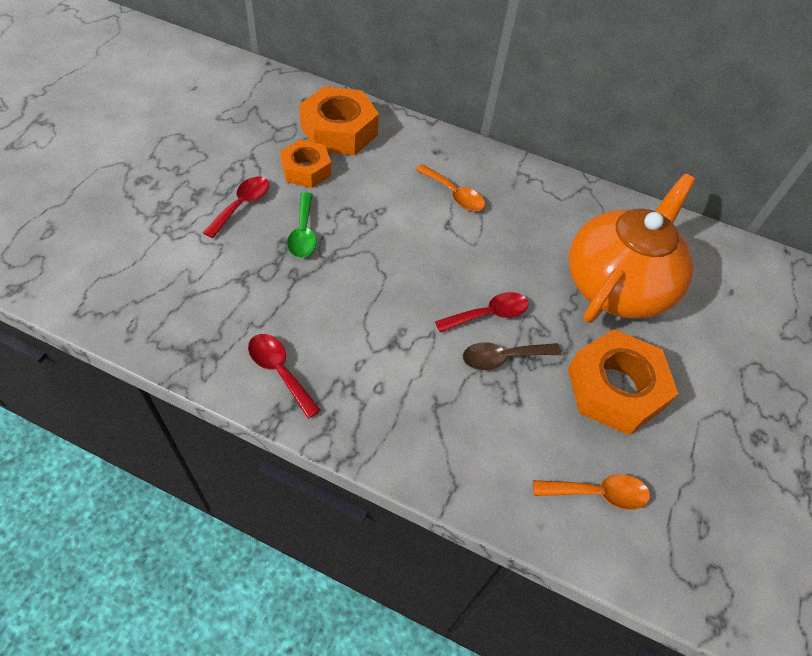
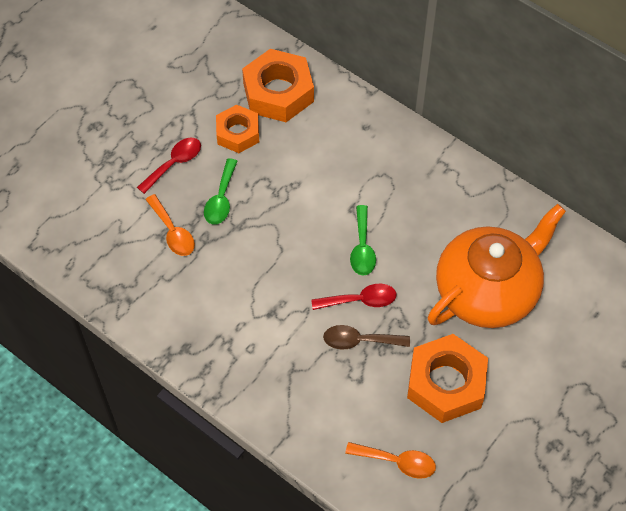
camera: 20 degrees right, 5 degrees up
red spoon [248,334,321,419] -> none
orange spoon [416,164,485,211] -> orange spoon moved to [145,194,195,256]
none -> green spoon [350,205,376,276]

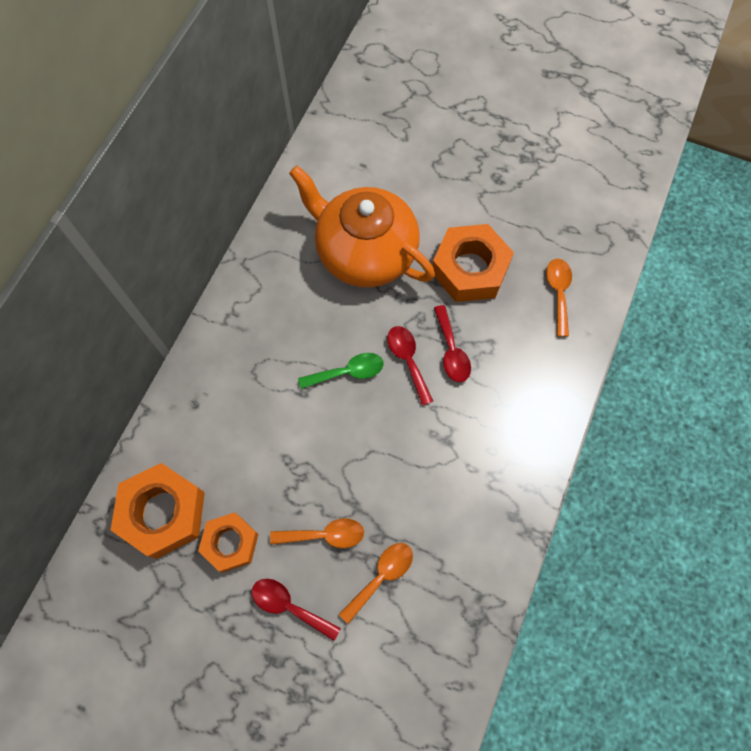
camera: 105 degrees left, 10 degrees up
green spoon [204,158,238,225] -> orange spoon [270,518,364,548]
brown spoon [323,325,410,349] -> red spoon [434,305,471,382]

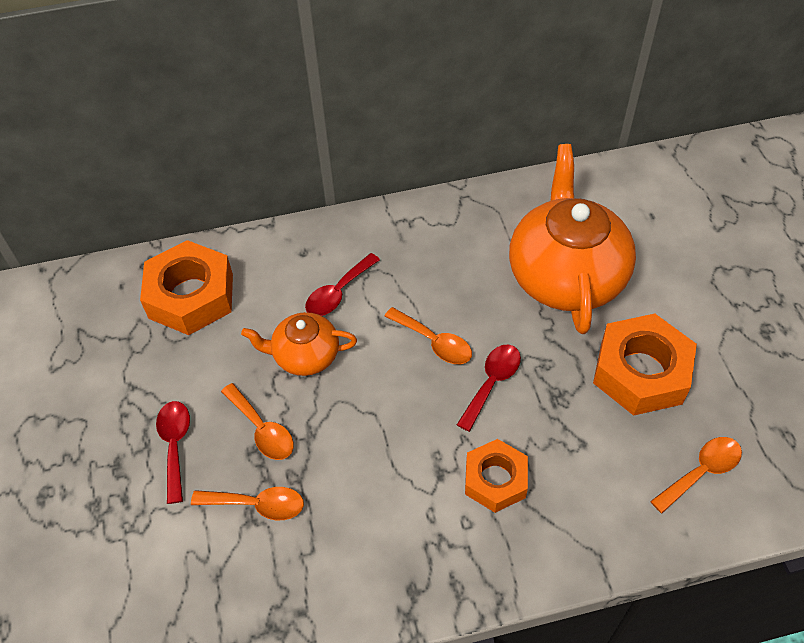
camera: 55 degrees right, 15 degrees down
orange nut [198,512,258,573] -> orange nut moved to [465,439,528,513]
green spoon [298,353,384,389] -> orange spoon [384,307,472,364]
red spoon [434,305,471,382] -> red spoon moved to [305,253,380,316]
none -> orange teapot [241,312,357,376]

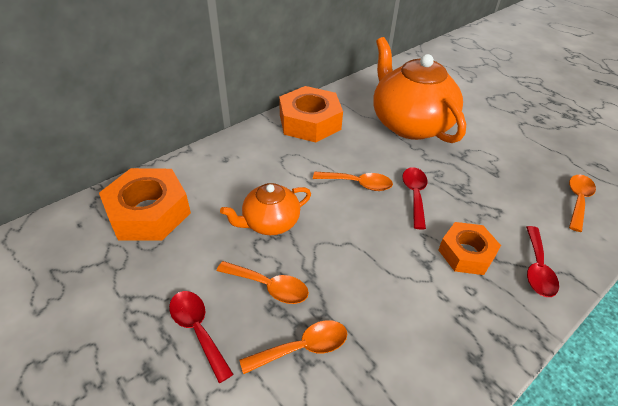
camera: 30 degrees left, 10 degrees down
red spoon [305,253,380,316] -> red spoon moved to [526,226,559,297]
orange nut [593,314,697,416] -> orange nut moved to [279,86,343,143]

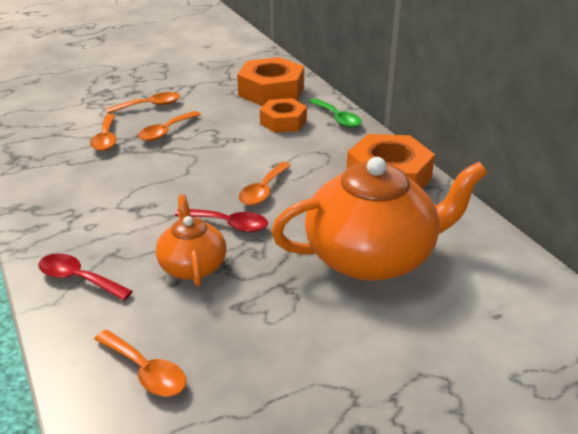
camera: 105 degrees right, 10 degrees down
red spoon [169,291,234,383] -> orange spoon [106,92,180,114]
orange teapot [220,183,311,235] -> orange teapot moved to [156,194,227,286]
orange nut [438,222,501,275] -> orange nut moved to [260,98,307,133]
none -> green spoon [309,98,362,128]

